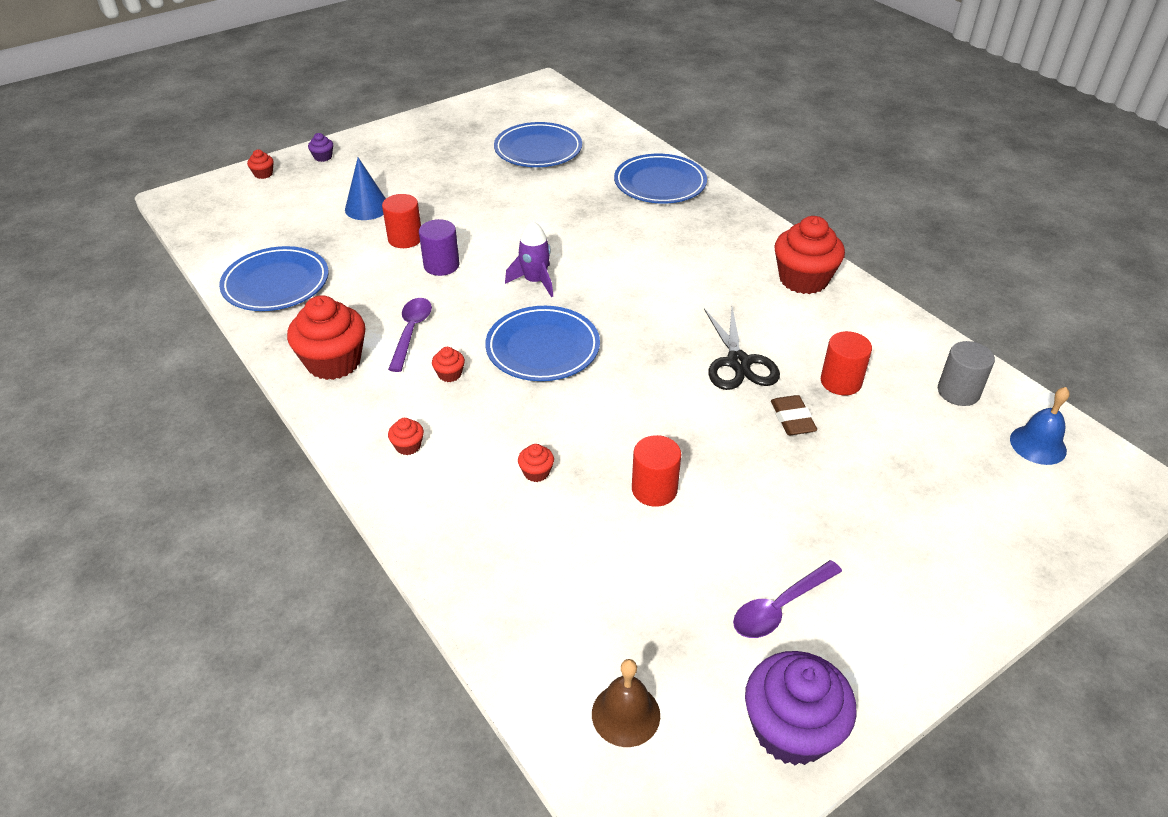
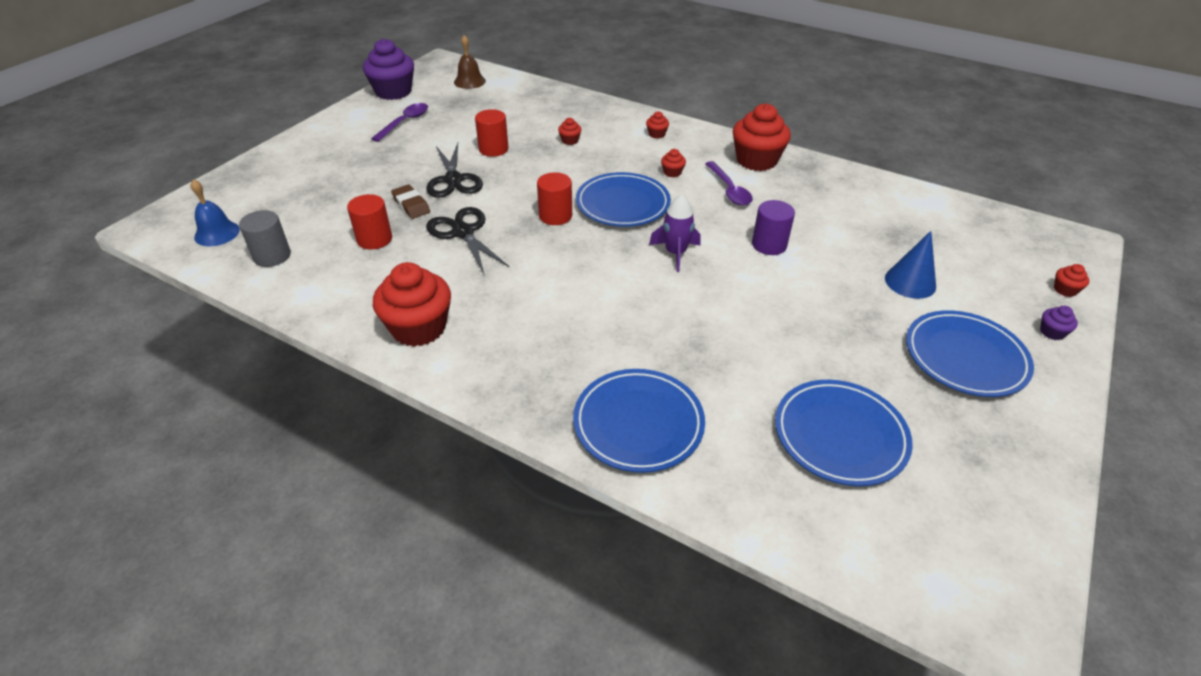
camera: 155 degrees right, 0 degrees up
blue plate [219,246,329,311] -> blue plate moved to [906,310,1034,397]
red cylinder [382,194,421,248] -> red cylinder moved to [537,172,572,225]
none -> black scissors [426,143,483,198]

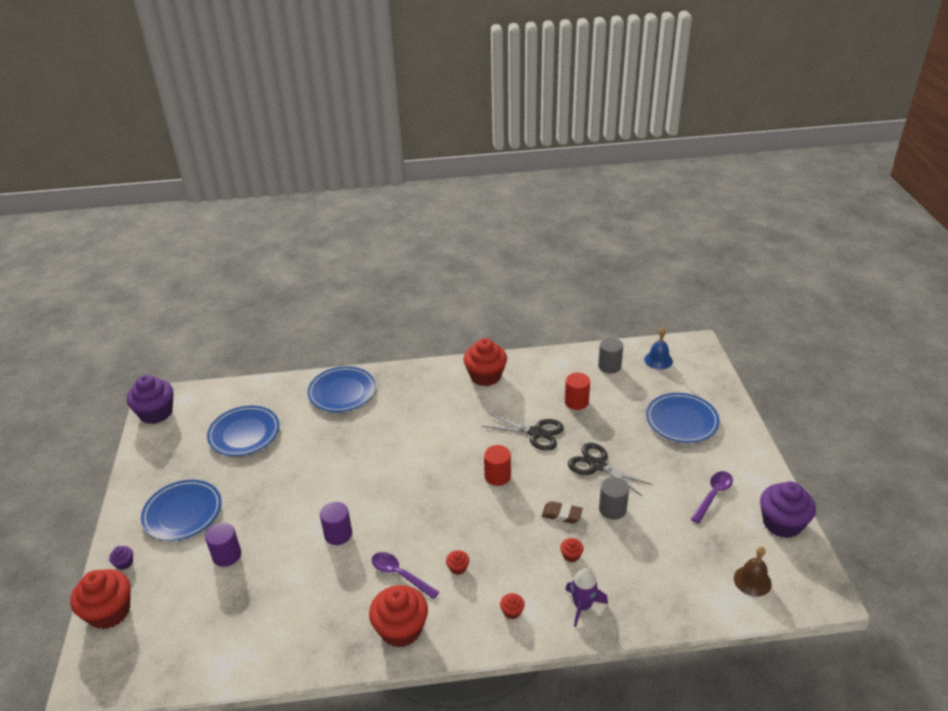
camera: 145 degrees right, 5 degrees down
purple spoon [371,103,428,142] -> purple spoon turned 135 degrees counterclockwise [691,471,733,524]
brown eraser [391,185,430,219] -> brown eraser moved to [542,501,583,524]
red cylinder [475,109,509,157] -> grey cylinder [599,477,629,520]
blue plate [576,172,671,227] -> blue plate moved to [646,393,720,443]
purple rocket [649,195,701,272] -> purple rocket moved to [565,568,608,627]
blue cone [885,231,936,299] -> purple cylinder [205,522,241,567]
red cupcake [1054,264,1090,297] -> red cupcake [70,569,131,629], size x2.34
none -> purple cupcake [127,375,173,424]

